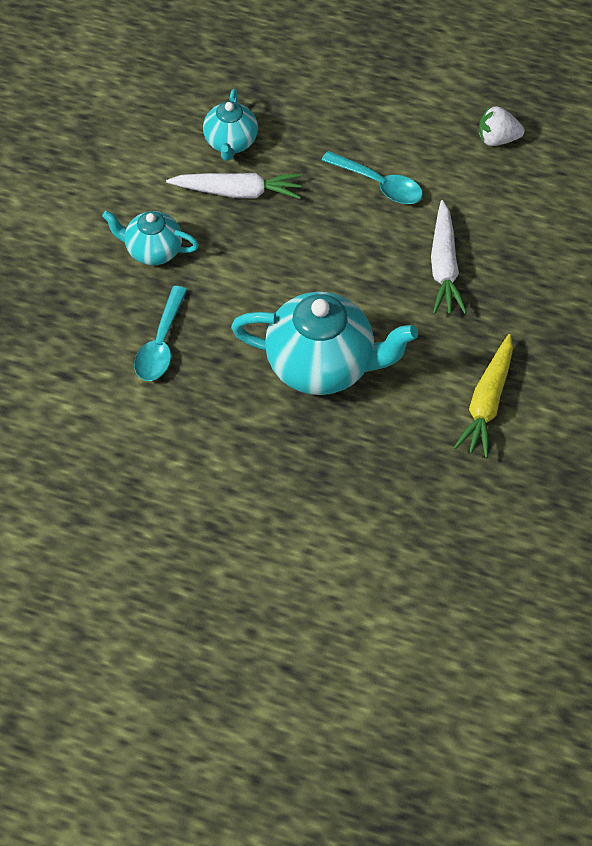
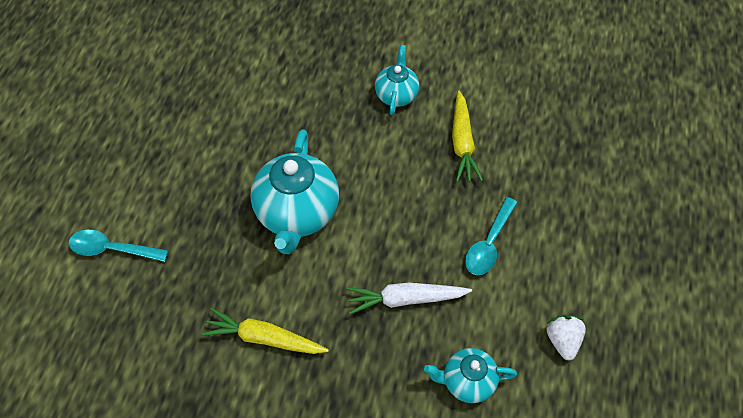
camera: 85 degrees right, 0 degrees up
turquoise spoon [134,286,187,381] -> turquoise spoon moved to [68,230,168,262]
white carrot [166,173,302,199] -> yellow carrot [452,91,483,182]
turquoise teapot [203,89,258,161] -> turquoise teapot moved to [424,348,517,403]

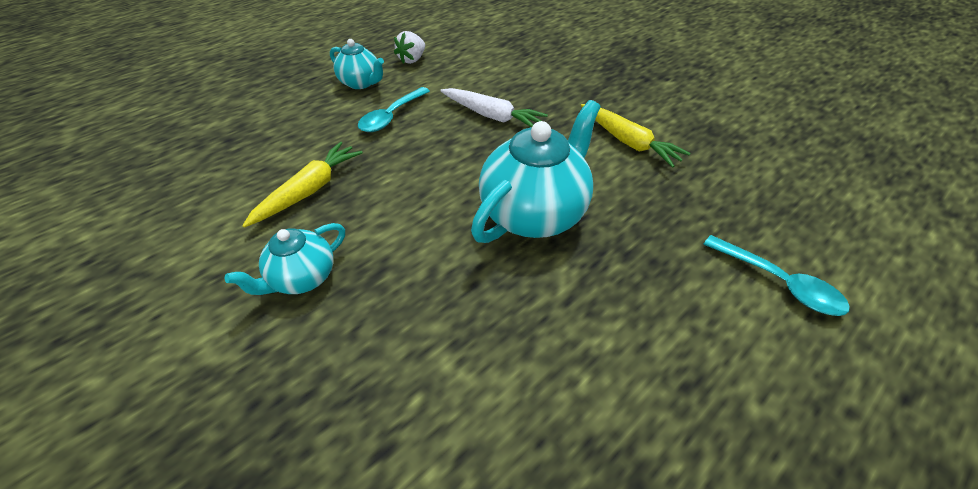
camera: 145 degrees left, 10 degrees down
turquoise teapot [424,348,517,403] -> turquoise teapot moved to [330,39,384,89]
turquoise spoon [465,197,518,275] -> turquoise spoon turned 150 degrees clockwise [358,87,430,132]

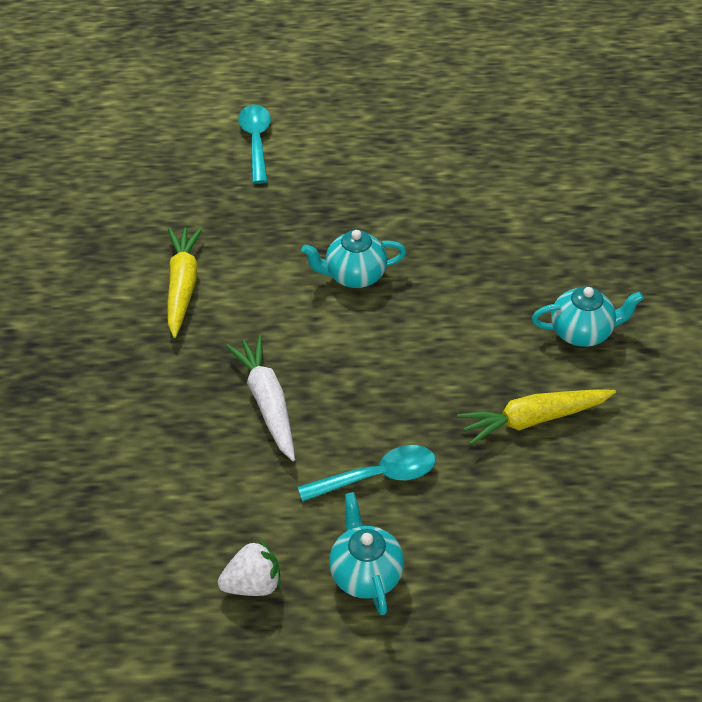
camera: 140 degrees left, 0 degrees up
turquoise teapot [471,100,601,243] -> turquoise teapot [302,230,406,288], size x0.56

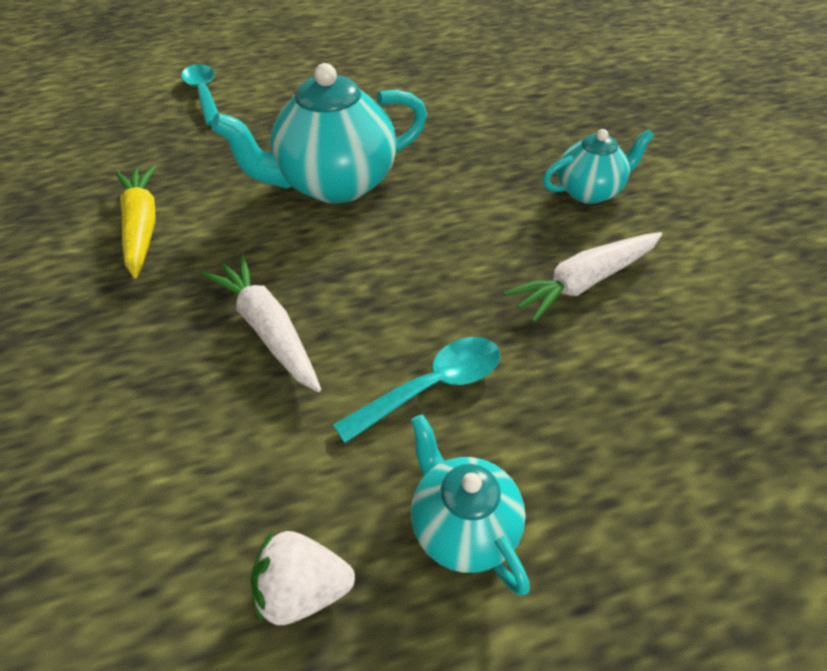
camera: 15 degrees left, 0 degrees up
white strawberry [218,540,280,596] -> white strawberry turned 150 degrees counterclockwise [251,531,355,625]
turquoise teapot [302,230,406,288] -> turquoise teapot [211,63,427,203], size x1.79
yellow carrot [457,389,616,445] -> white carrot [503,232,662,322]

